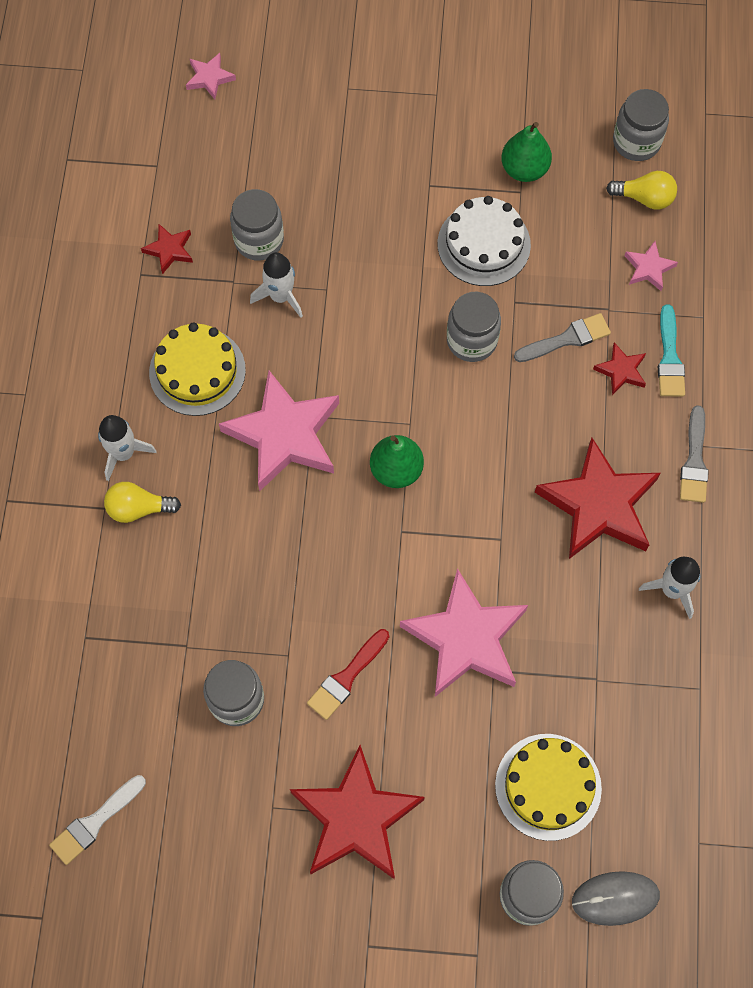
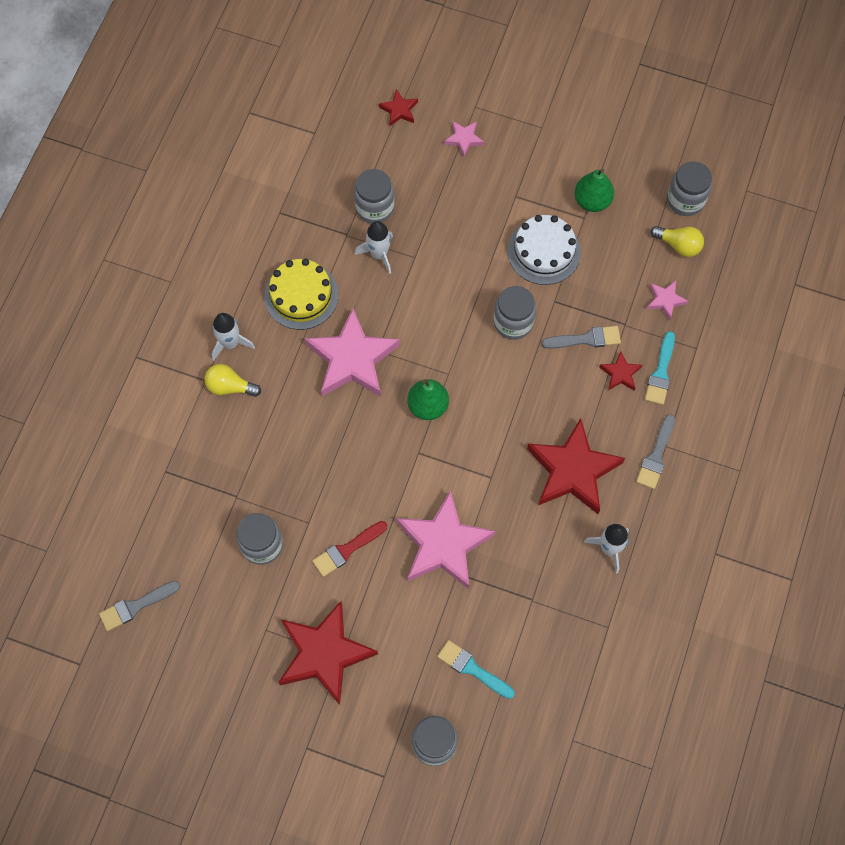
camera: 15 degrees right, 0 degrees up
white brush [49,775,146,865] -> grey brush [99,581,181,631]
red star [141,224,193,274] -> red star moved to [379,89,418,126]
pink star [186,53,236,99] -> pink star moved to [444,121,484,157]
yellow cake [495,734,602,841] -> turquoise brush [437,640,515,699]
grey mouse [572,871,660,926] -> none

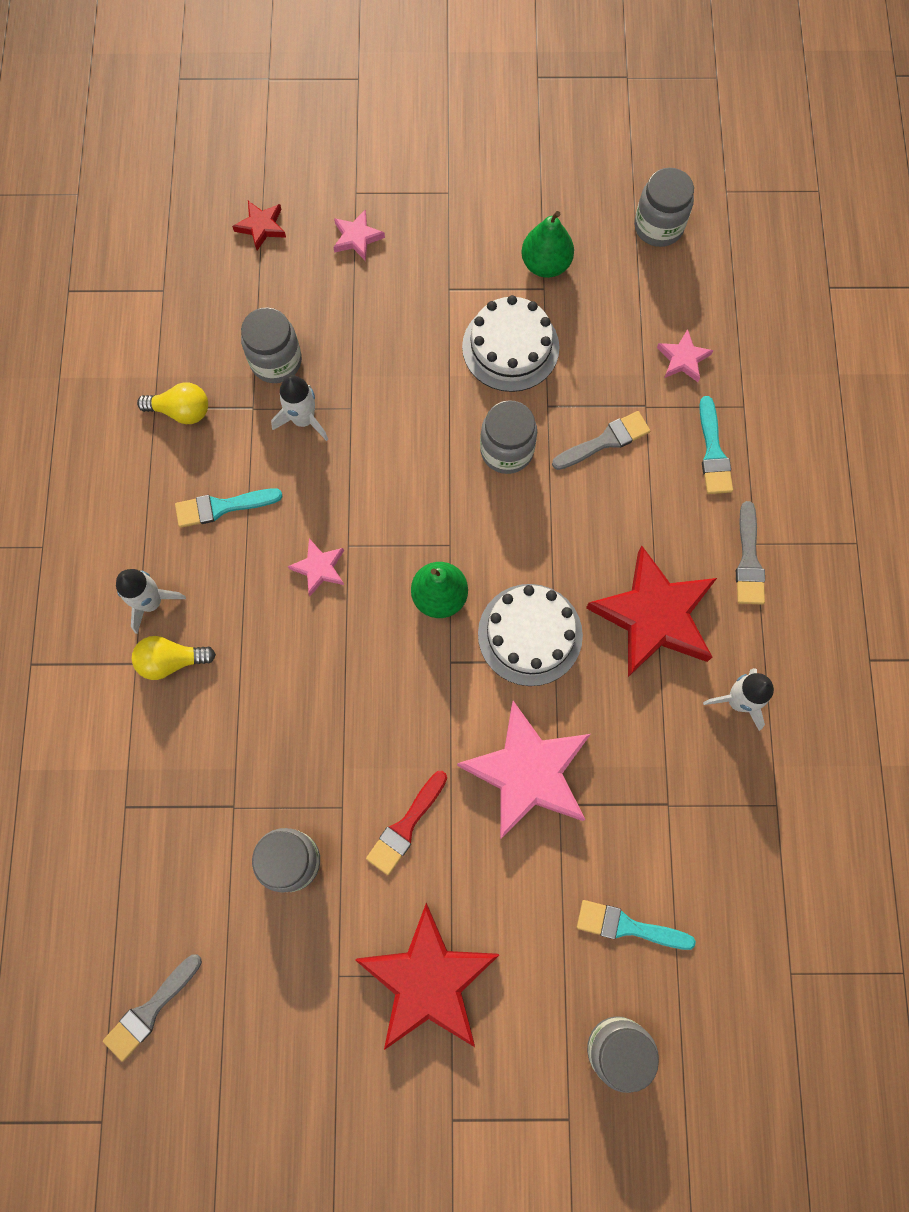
camera: 20 degrees left, 5 degrees up
yellow cake [264,259,338,330] -> turquoise brush [175,488,283,528]
pink star [305,308,400,397] -> pink star [288,538,344,596], size x0.45
red star [599,351,642,391] -> none
yellow light bulb [651,226,704,257] -> yellow light bulb moved to [137,382,208,424]
none -> white cake [478,584,583,686]

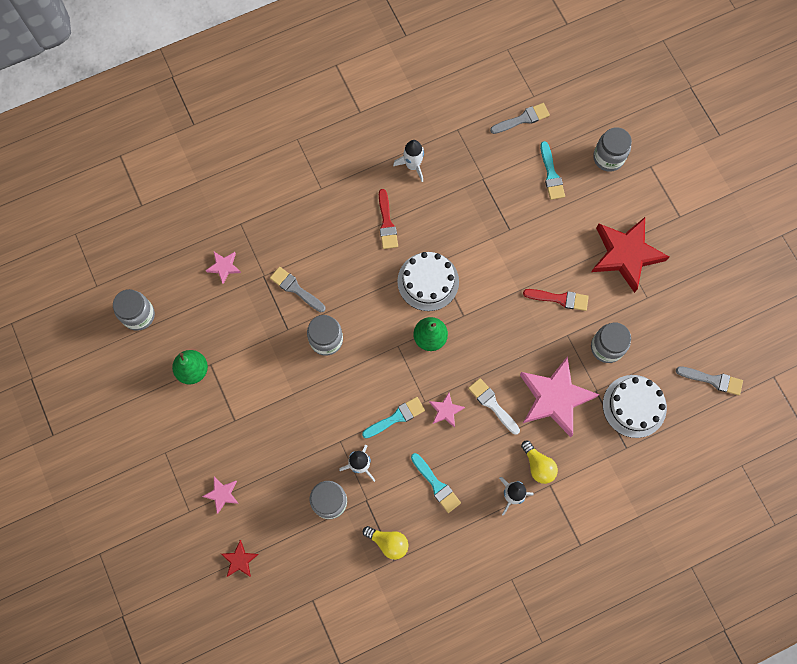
camera: 115 degrees left, 0 degrees up
yellow light bulb [137,382,208,424] -> yellow light bulb turned 135 degrees clockwise [363,526,409,560]
pink star [457,701,591,839] -> pink star moved to [520,356,599,437]
white cake [462,295,559,392] -> white cake moved to [603,375,667,438]
red star [586,546,717,677] -> red brush [379,189,398,249]
turquoise brush [699,396,733,494] -> turquoise brush moved to [362,397,425,438]
grey brush [736,501,765,605] -> grey brush moved to [490,103,550,134]
none -> white brush [468,378,520,435]

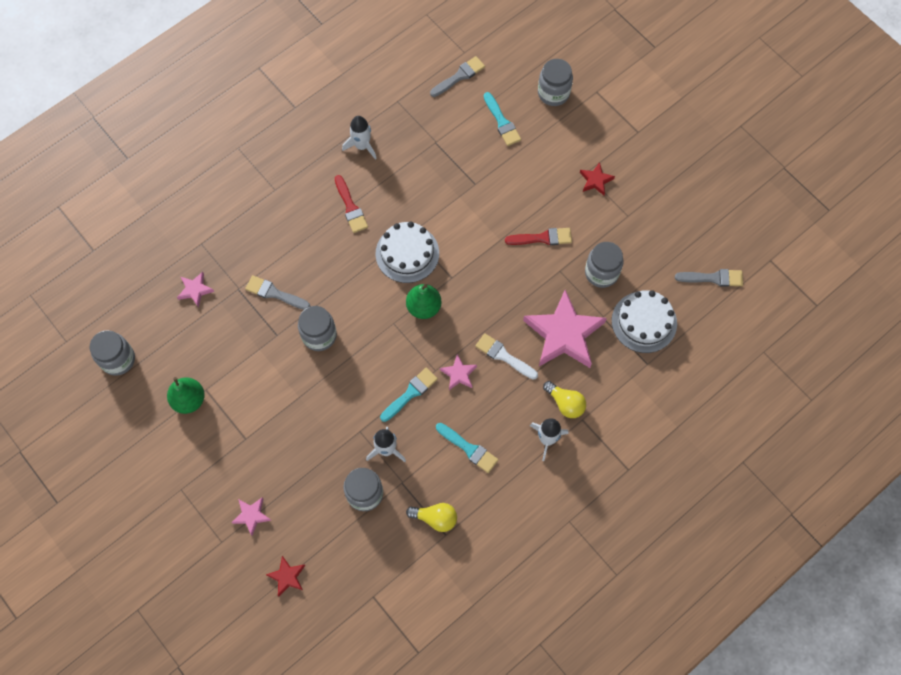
camera: 15 degrees left, 5 degrees down
red star [591,217,669,293] -> red star [580,162,615,195], size x0.45

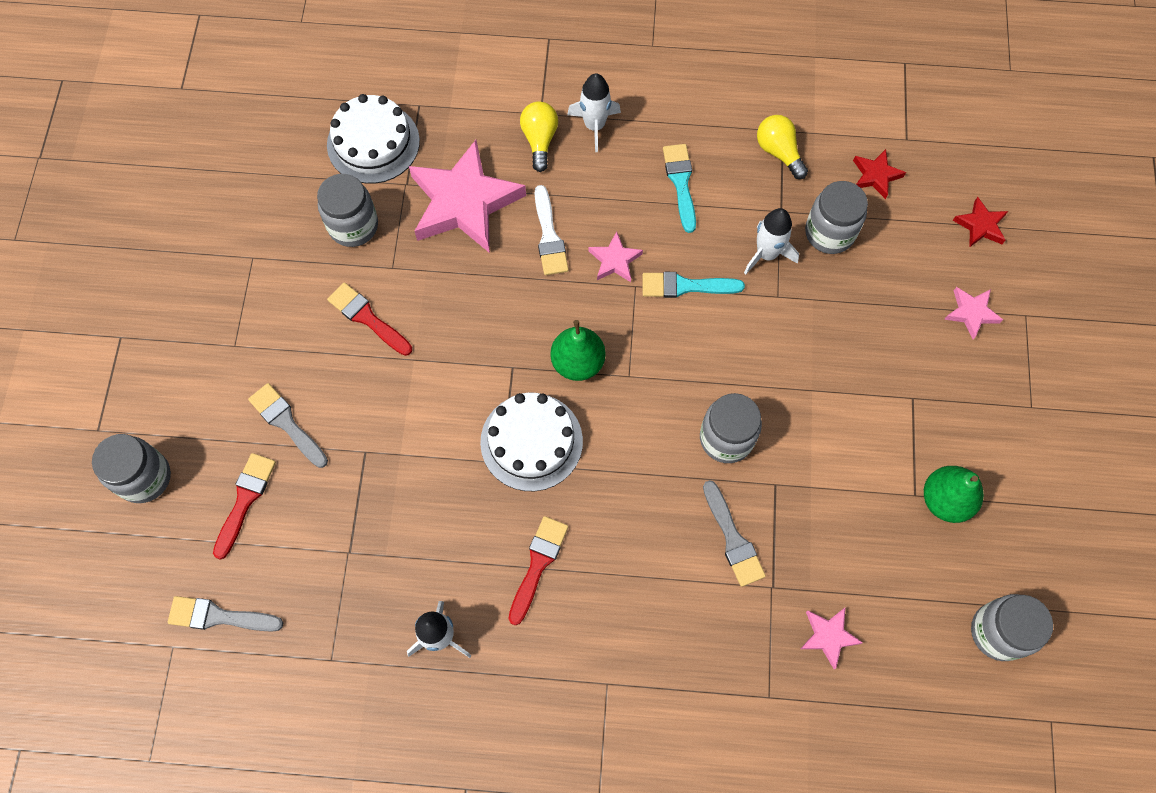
camera: 135 degrees left, 0 degrees up
turquoise brush [484,92,521,146] -> red brush [213,453,276,560]
red star [580,162,615,195] -> red star moved to [853,149,906,199]
grey brush [675,269,743,287] -> grey brush moved to [248,383,328,468]

